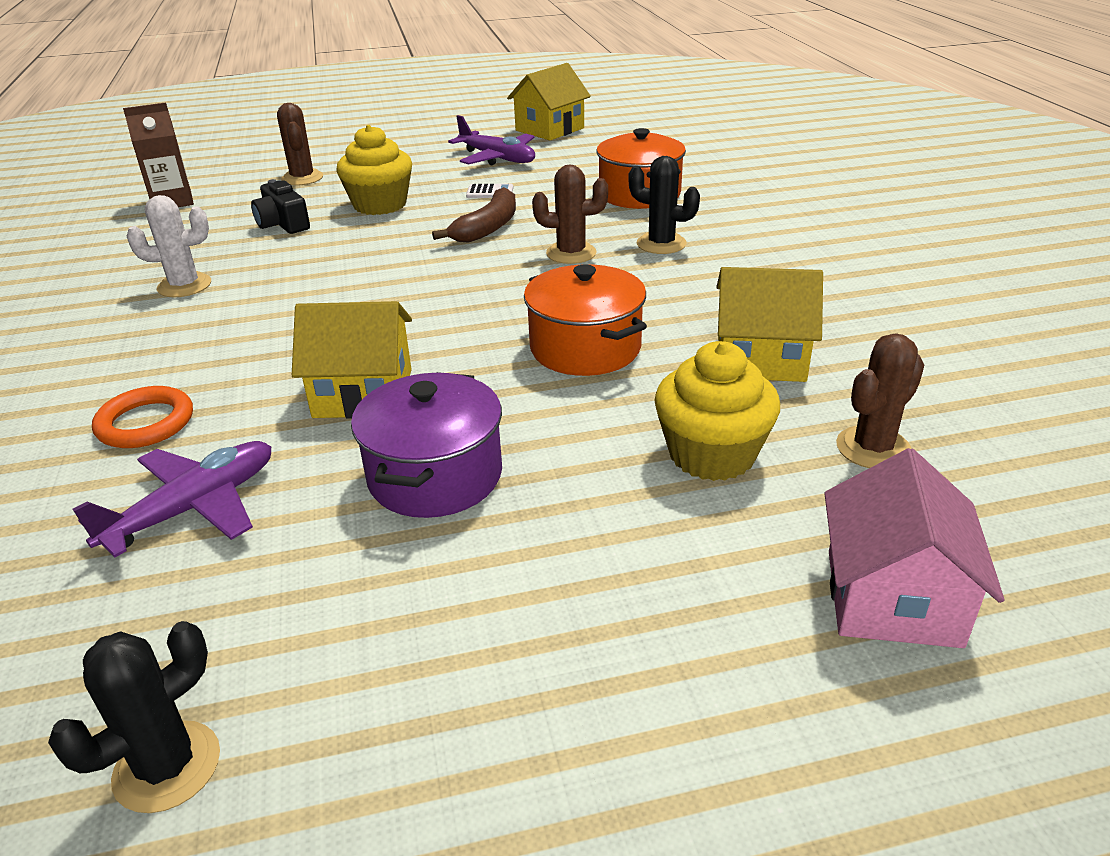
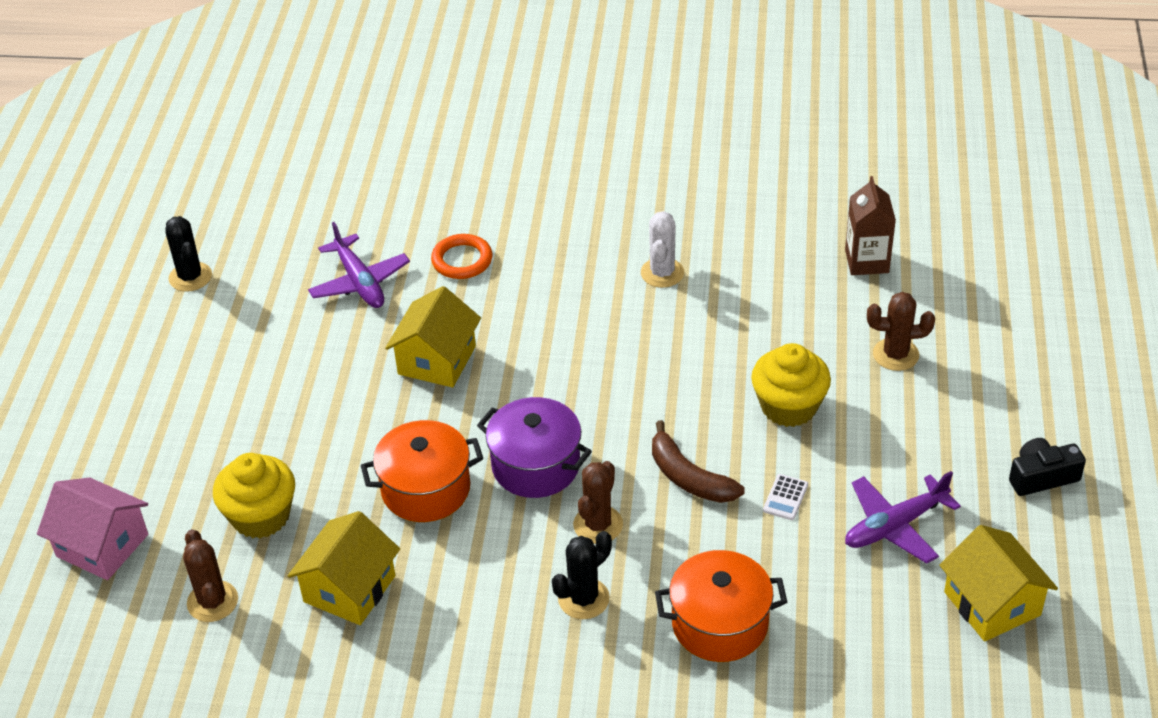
camera: 110 degrees right, 10 degrees up
black camera [251,179,310,234] -> black camera moved to [1009,438,1086,496]
purple pot [351,372,502,518] -> purple pot moved to [477,397,592,498]

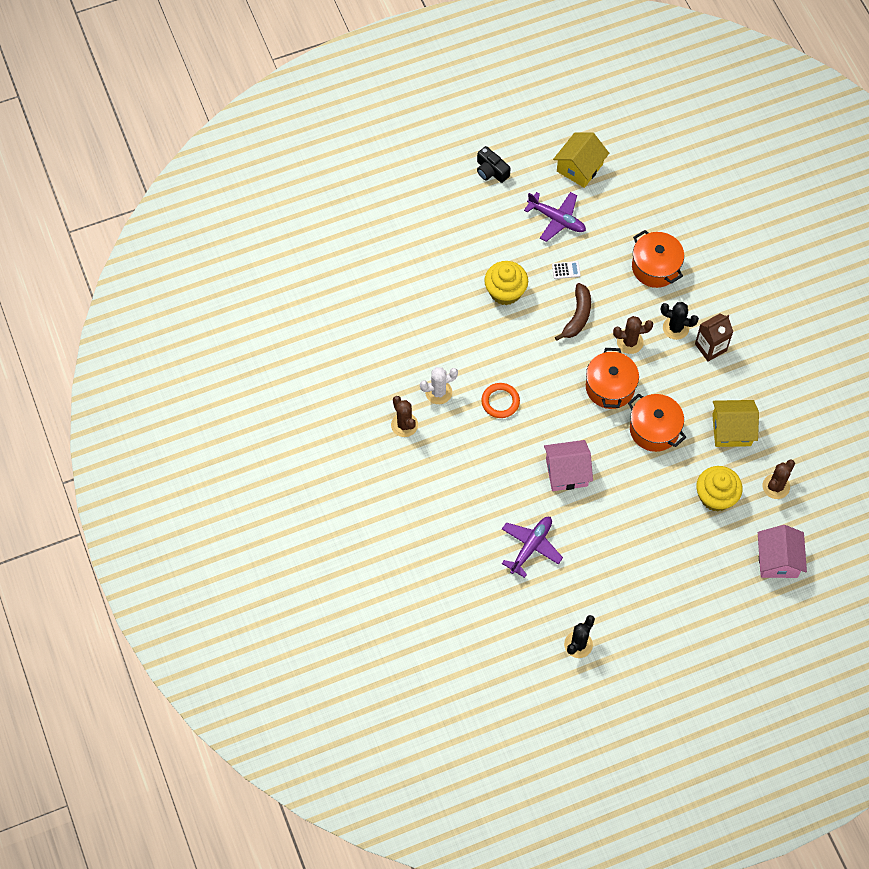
camera: 120 degrees left, 20 degrees up
yellow house [385,286,481,387] -> pink house [544,440,593,491]
orange ring [431,234,492,279] -> orange ring moved to [481,383,520,418]
purple pot [477,397,592,498] -> orange pot [586,348,639,409]
brown carton [845,176,896,275] -> brown carton moved to [695,314,733,362]
brown cactus [867,292,935,371] -> brown cactus moved to [391,396,418,437]

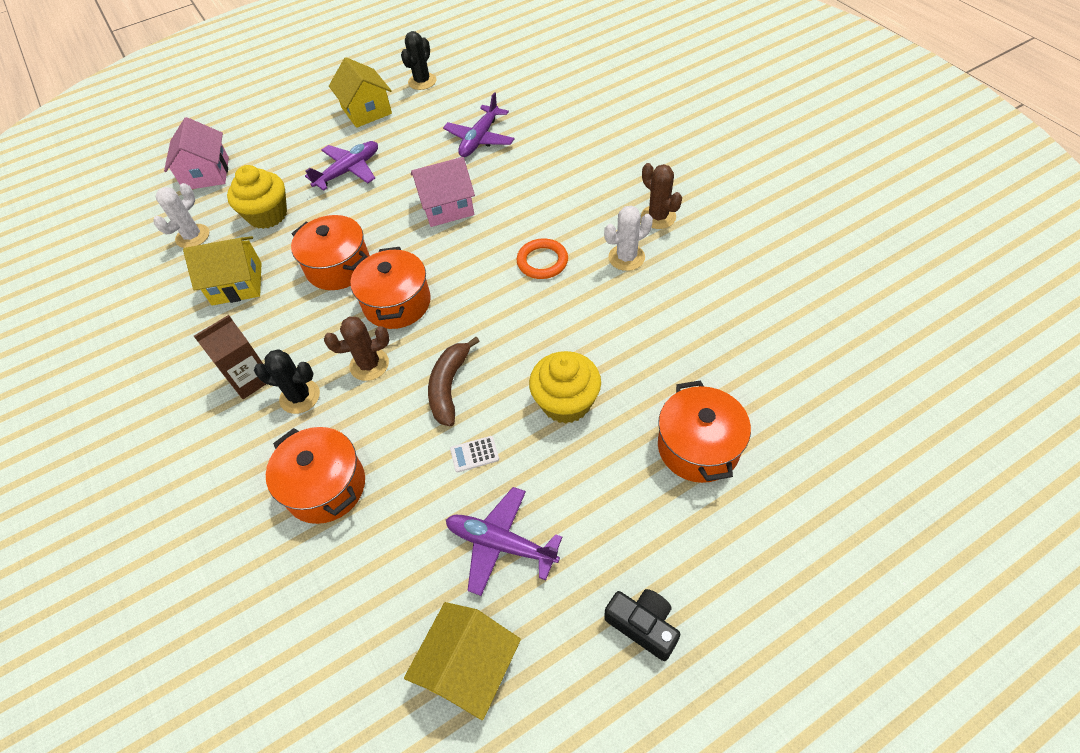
camera: 175 degrees right, 10 degrees down
brown cactus [763,459,795,499] -> white cactus [153,183,209,248]
none -> purple plane [305,141,378,191]
none -> yellow house [329,57,392,128]
none -> orange pot [658,380,751,483]

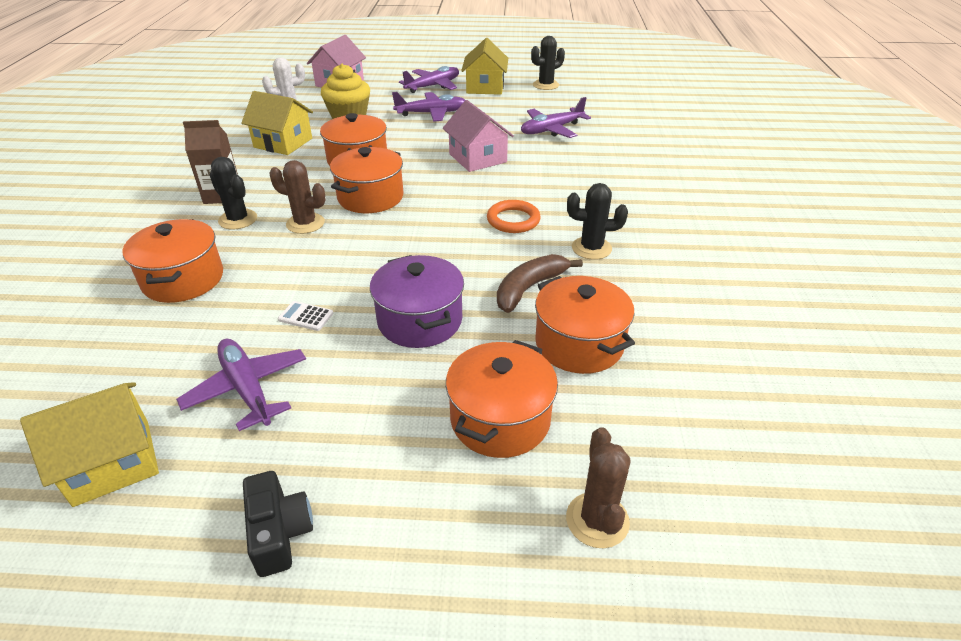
camera: 30 degrees right, 15 degrees down
pink house [411,157,475,227] -> pink house turned 45 degrees clockwise [443,100,514,172]
brown banana [428,337,480,426] -> brown banana moved to [497,254,583,313]
yellow cupcake [529,351,601,424] -> purple pot [370,255,464,348]
white cactus [604,206,653,271] -> black cactus [567,183,628,260]
brown cactus [641,163,682,229] -> brown cactus moved to [566,427,630,548]
none -> purple plane [399,66,459,93]
none -> orange pot [535,276,635,374]

